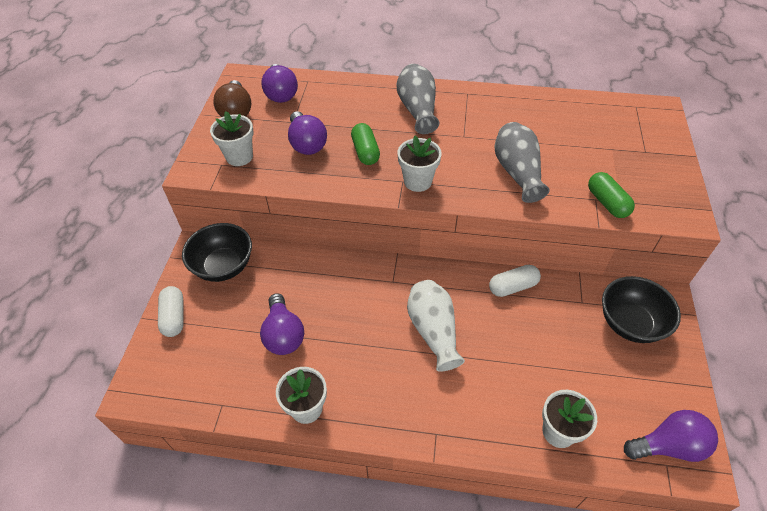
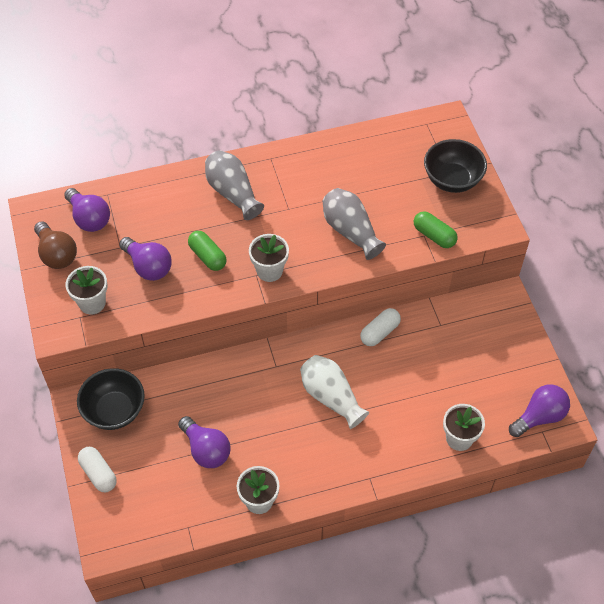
camera: 25 degrees left, 5 degrees up
black bowl [602,276,681,343] -> black bowl moved to [424,139,487,193]

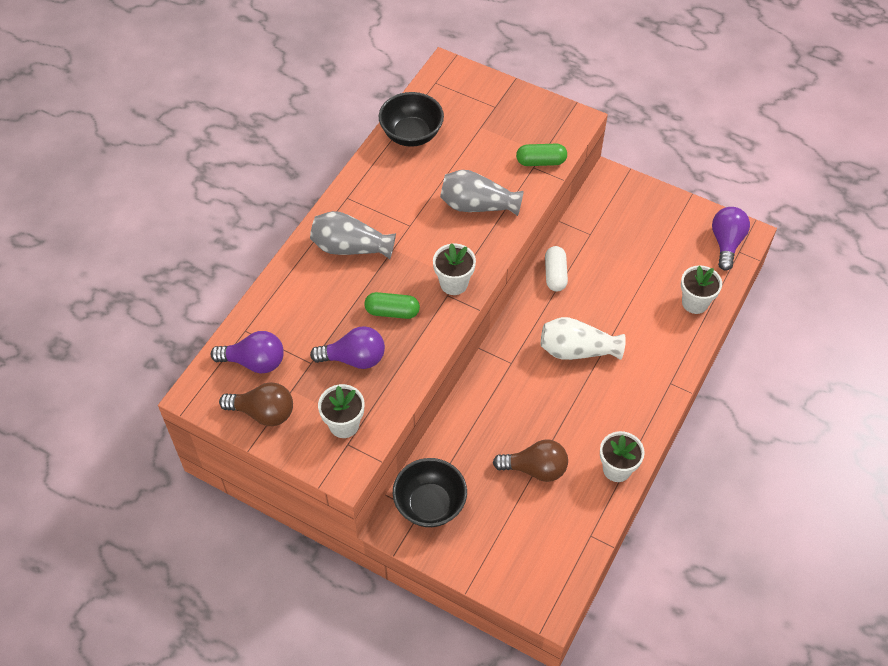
camera: 45 degrees left, 0 degrees up
white capsule [78,447,117,492] -> none
purple light bulb [178,416,230,468] -> brown light bulb [493,440,568,482]
black bowl [424,139,487,193] -> black bowl moved to [379,92,444,147]

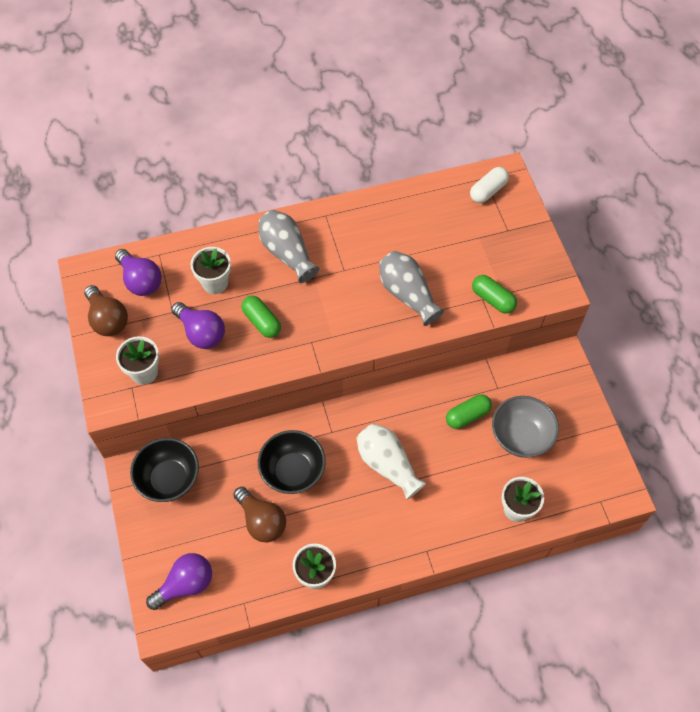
camera: 45 degrees right, 5 degrees up
black bowl [379,92,444,147] -> black bowl moved to [258,430,326,494]
white flower pot [433,243,476,295] -> white flower pot moved to [191,247,231,294]
white capsule [545,246,568,291] -> white capsule moved to [470,167,509,203]
purple light bulb [712,207,750,271] -> purple light bulb moved to [146,553,212,610]
none -> green capsule [446,394,492,429]
none -> grey bowl [492,396,559,458]

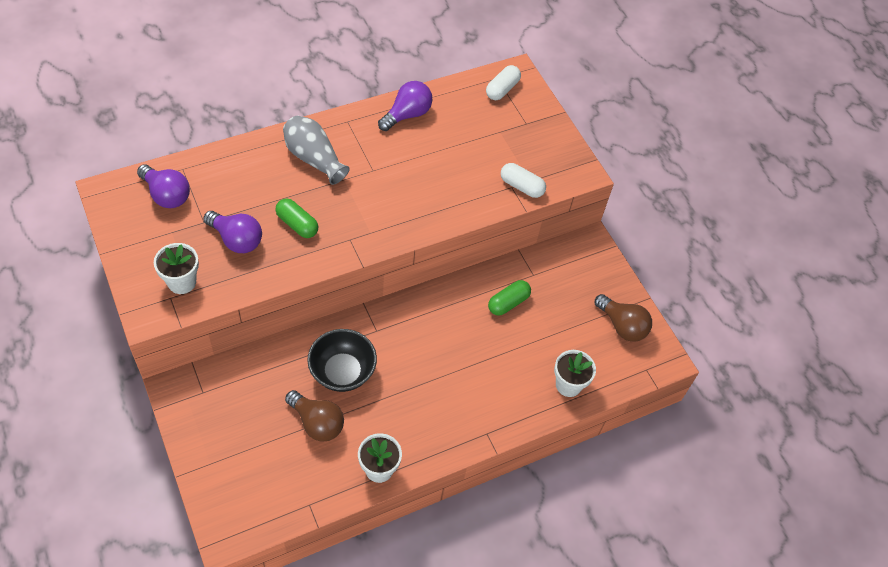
camera: 15 degrees left, 5 degrees down
brown light bulb [84,285,128,336] -> brown light bulb moved to [595,294,652,342]
black bowl [130,438,199,502] -> none
purple light bulb [146,553,212,610] -> purple light bulb moved to [378,81,432,131]
white flower pot [191,247,231,294] -> none
white vase [356,423,426,500] -> none
grey vase [379,251,444,326] -> none
green capsule [472,275,517,314] -> white capsule [501,163,546,198]
grey bowl [492,396,559,458] -> none

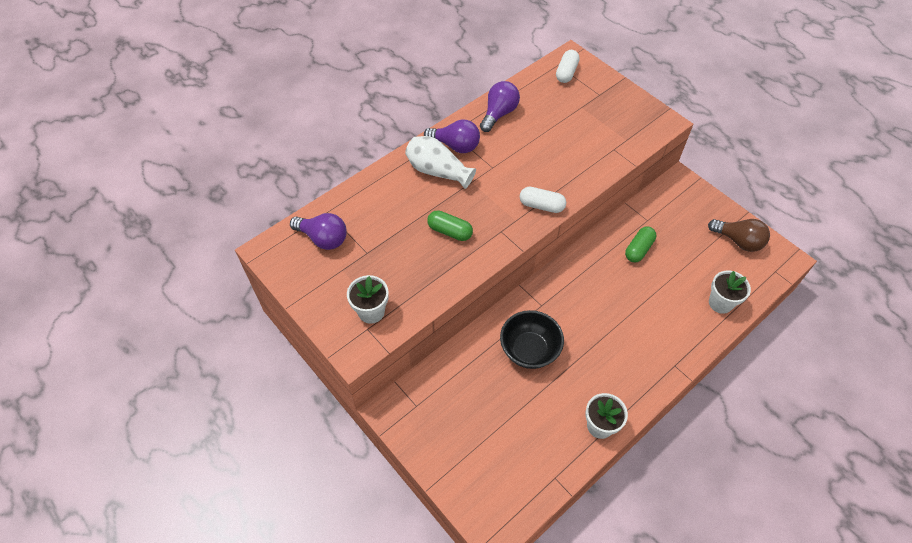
camera: 10 degrees left, 0 degrees up
purple light bulb [203,211,262,253] -> purple light bulb moved to [424,119,480,153]
grey vase [283,116,350,185] -> white vase [405,136,476,189]
brown light bulb [285,390,344,442] -> none
white capsule [501,163,546,198] -> white capsule moved to [520,187,566,213]

